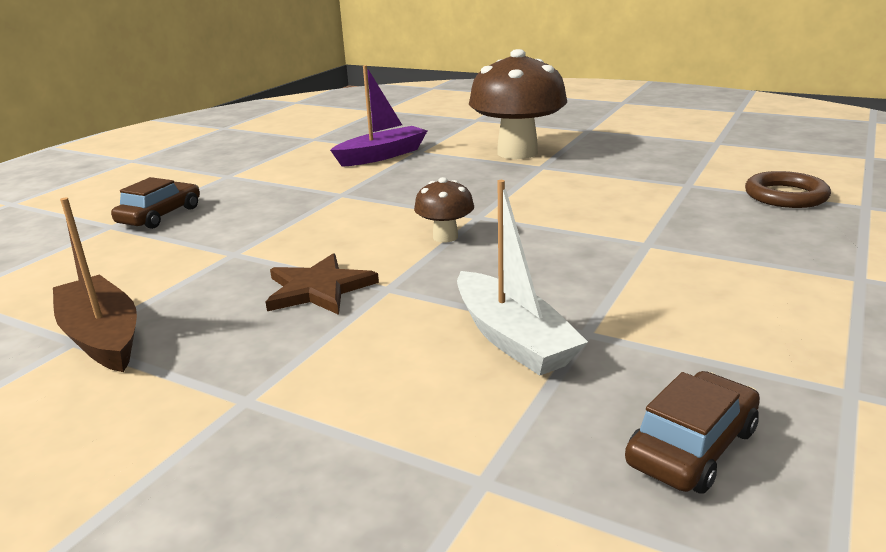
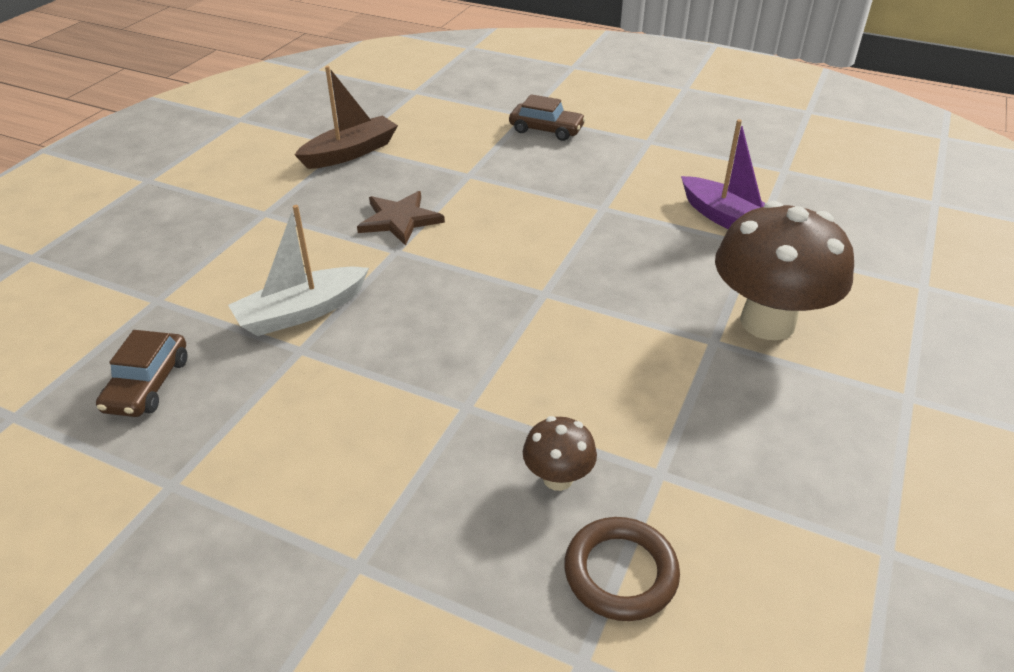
camera: 85 degrees right, 15 degrees up
brown mushroom [414,177,474,242] -> brown mushroom moved to [523,416,597,491]
brown car [625,371,760,494] -> brown car turned 60 degrees clockwise [96,330,187,417]

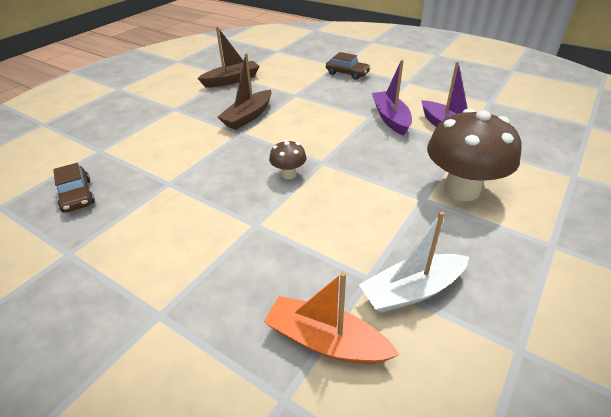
camera: 10 degrees right, 0 degrees up
brown car [96,330,187,417] -> brown car turned 45 degrees counterclockwise [53,163,95,213]
white boat [228,205,369,336] -> white boat moved to [359,211,469,313]
brown star [357,191,445,246] -> brown boat [217,53,272,130]
brown mushroom [523,416,597,491] -> brown mushroom moved to [269,140,307,179]
brown ring [564,517,680,621] -> orange boat [264,272,400,364]
none -> purple boat [372,60,412,136]

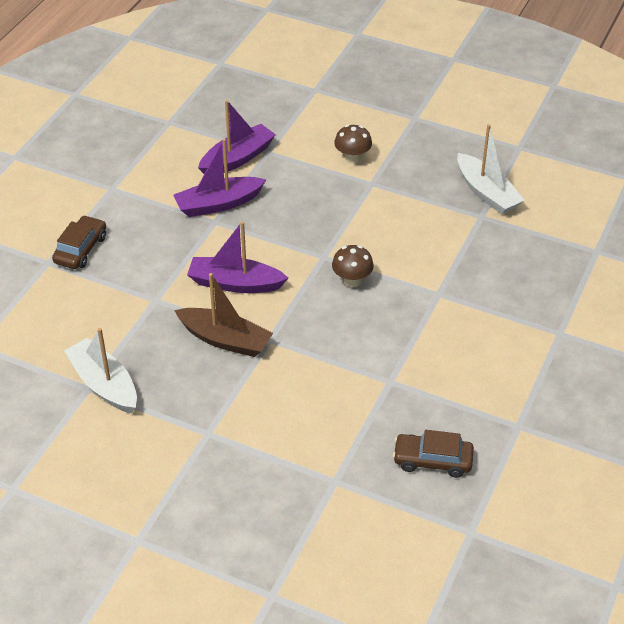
camera: 100 degrees left, 5 degrees up
brown car [53,163,95,213] -> brown car turned 135 degrees counterclockwise [393,430,474,478]
brown boat [197,26,260,88] -> white boat [64,328,137,413]
orange boat [264,272,400,364] -> none
brown mushroom [427,108,522,201] -> brown mushroom [334,125,372,164], size x0.47
none -> purple boat [187,221,288,293]

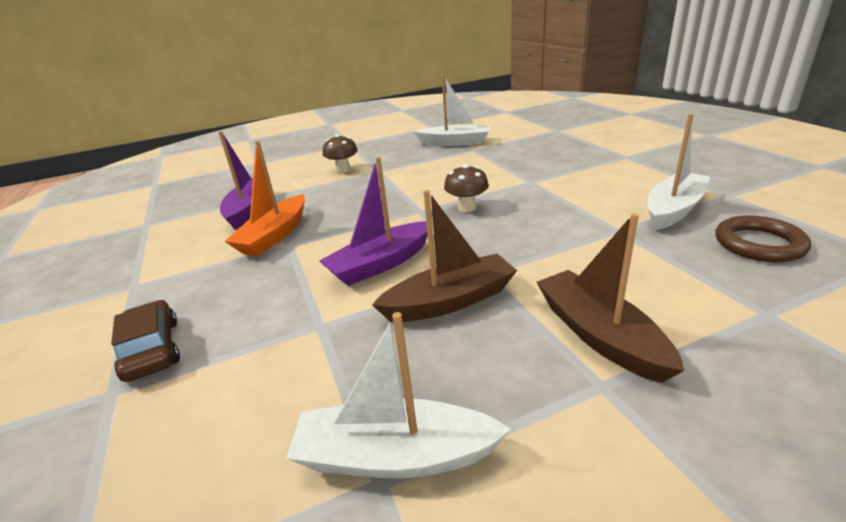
camera: 45 degrees left, 15 degrees down
purple boat [173,139,266,217] -> orange boat [225,141,305,256]
brown car [393,430,474,478] -> brown ring [715,215,811,262]
none -> brown boat [537,213,685,383]
none -> white boat [647,114,710,230]

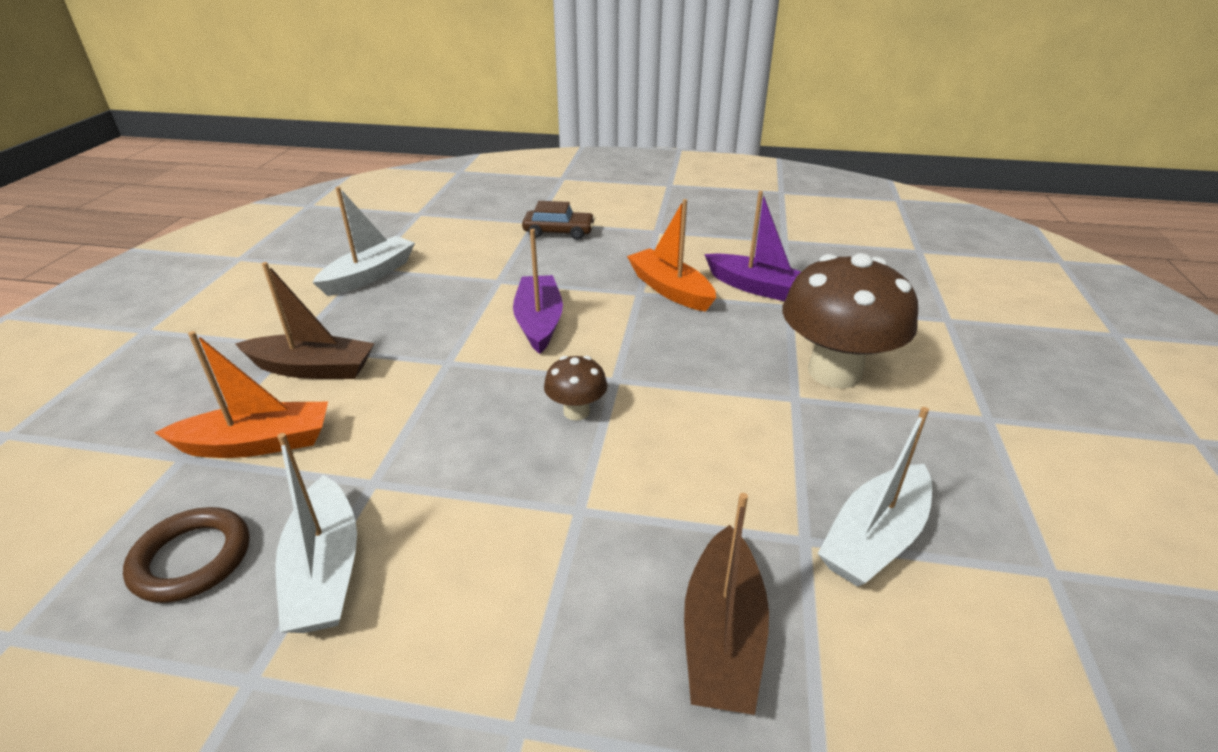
camera: 120 degrees right, 5 degrees up
brown mushroom [323,134,358,173] -> brown mushroom [782,253,918,388], size x2.14
brown boat [372,190,517,322] -> brown boat moved to [684,493,769,715]
none -> orange boat [154,331,328,458]

